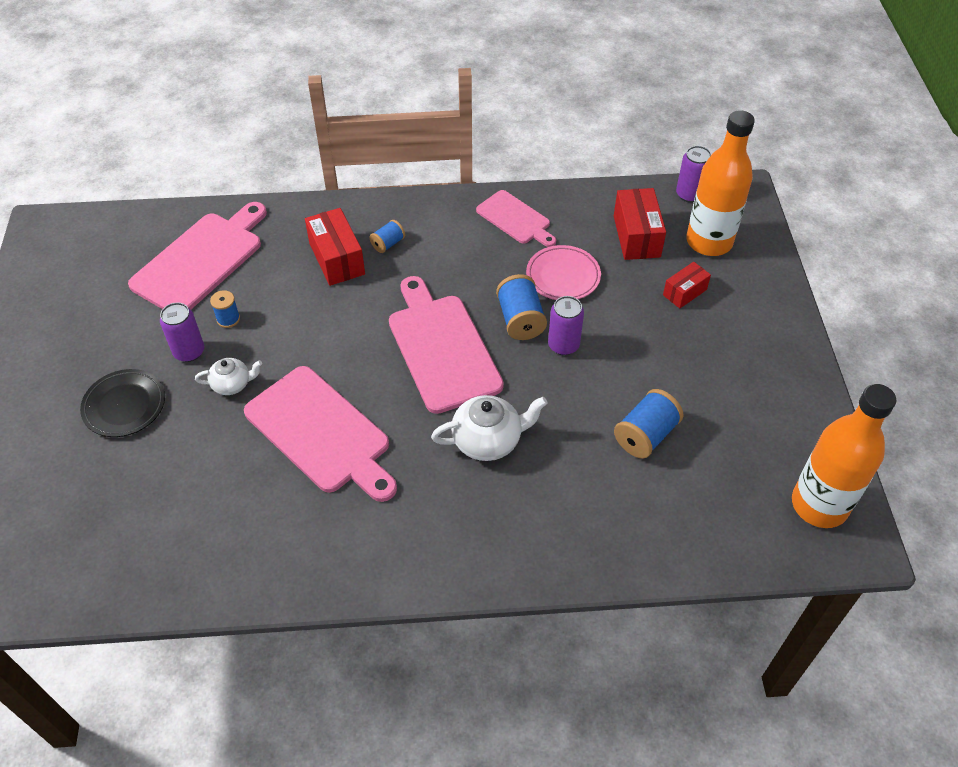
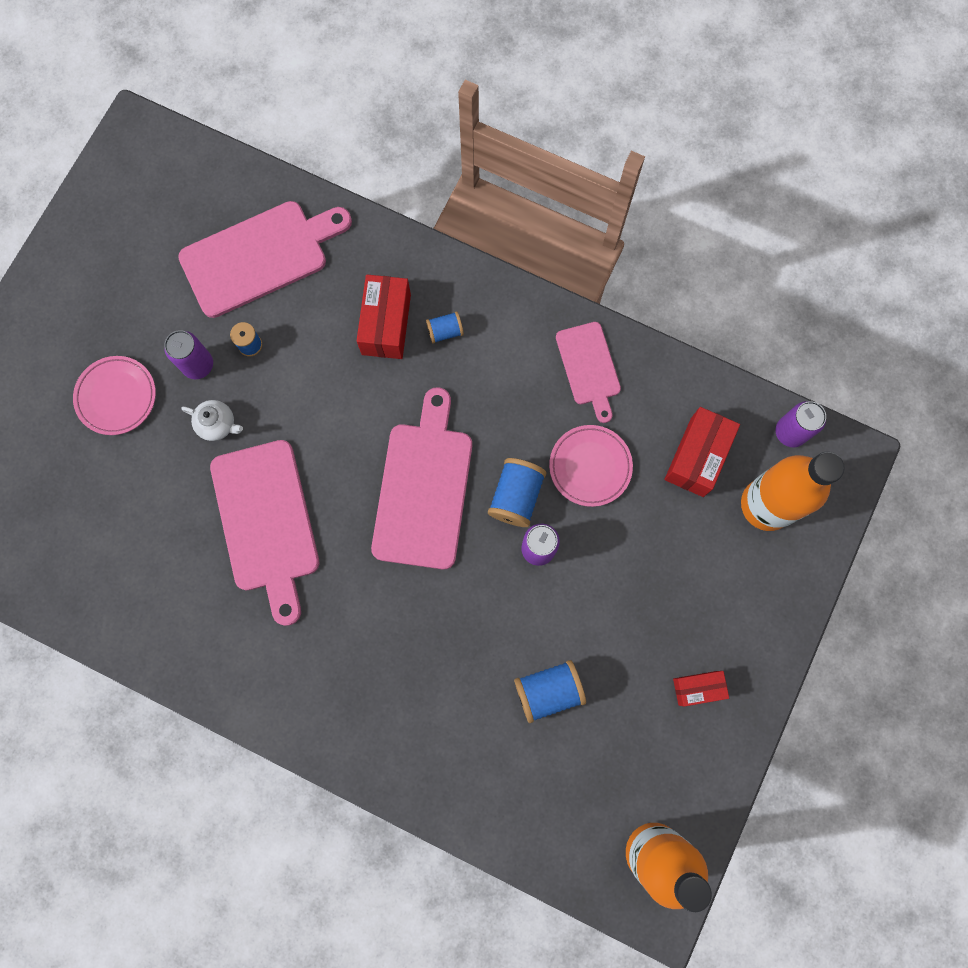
camera: 30 degrees right, 25 degrees up
black plate [80,369,165,437] -> pink plate [73,356,156,435]
white teapot [431,395,548,461] -> none
red box [663,262,711,309] -> red box moved to [673,671,729,707]

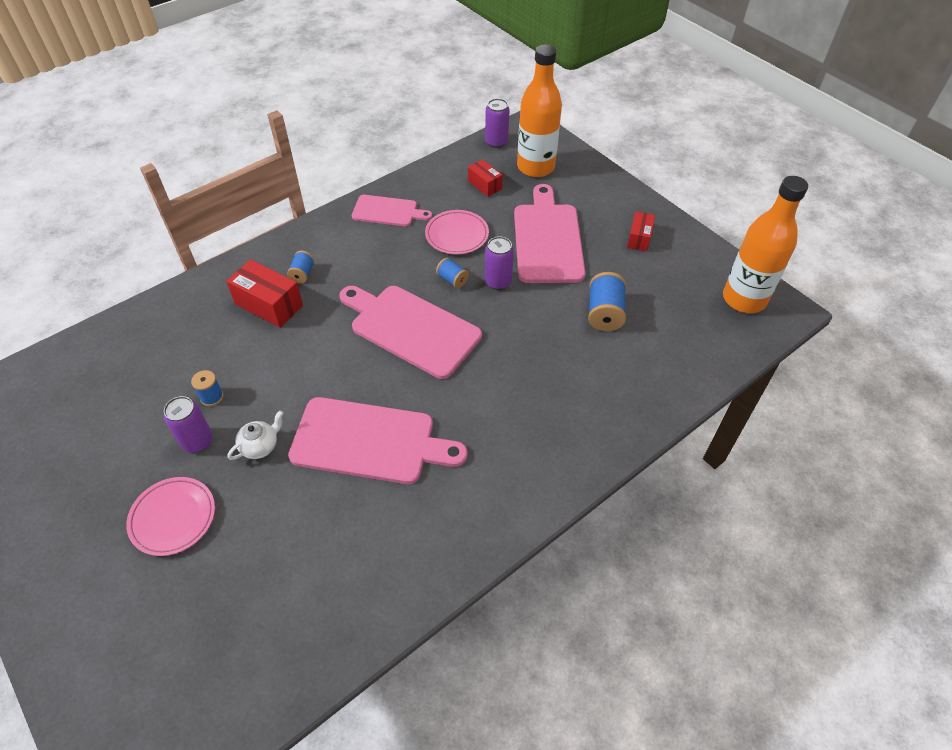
camera: 65 degrees left, 25 degrees down
pink cutting board [178,201,352,318] -> pink cutting board moved to [514,184,585,283]
blue spool [488,458,547,527] -> blue spool [436,258,469,288], size x0.58
red box [664,407,740,497] -> red box [468,160,503,197], size x0.61

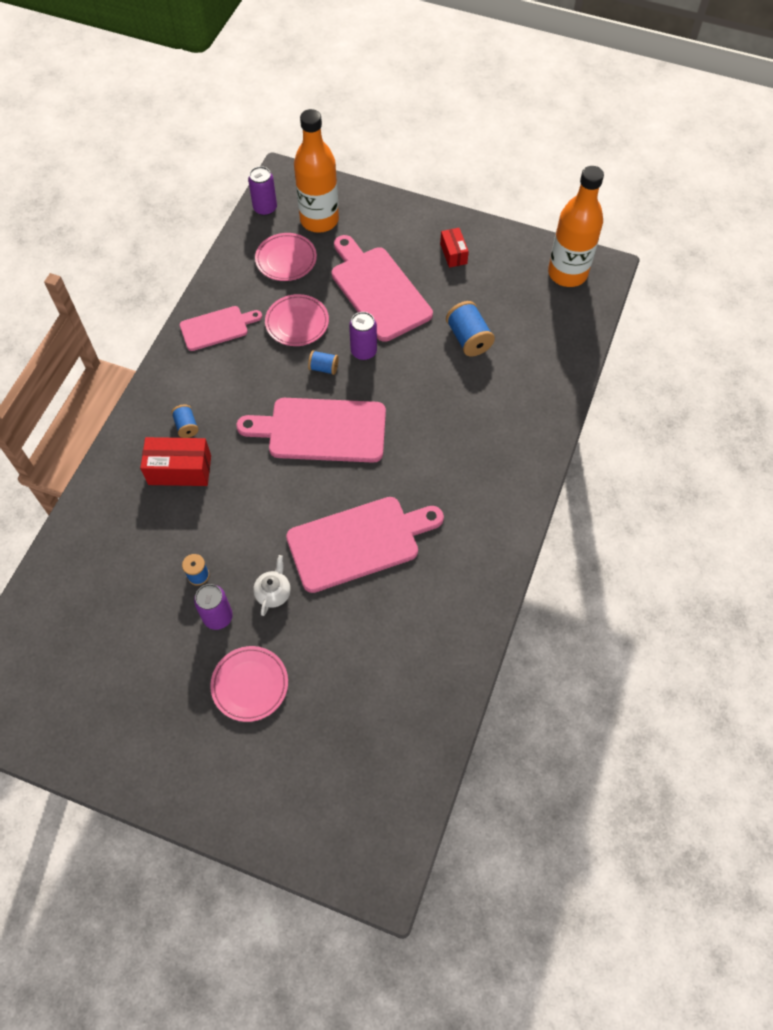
camera: 30 degrees left, 10 degrees up
red box [468,160,503,197] -> pink plate [255,233,317,281]

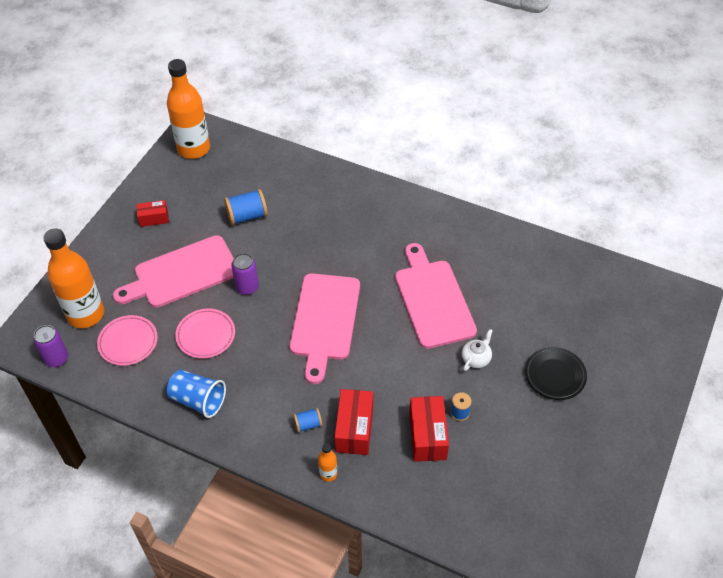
camera: 85 degrees left, 10 degrees down
pink cutting board [180,306,262,351] -> blue cup [167,370,226,418]
purple can [194,584,233,630] -> none
pink plate [210,646,288,722] -> black plate [525,347,587,400]
white teapot [253,555,291,616] -> white teapot turned 105 degrees clockwise [462,329,493,371]
blue spool [308,350,339,375] -> none
none -> orange bottle [318,443,337,482]
none -> red box [410,396,449,462]

